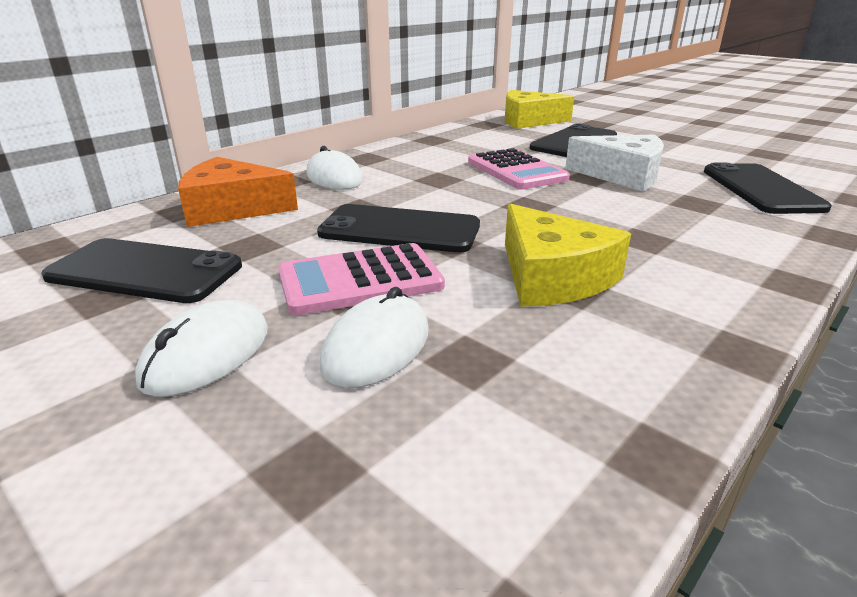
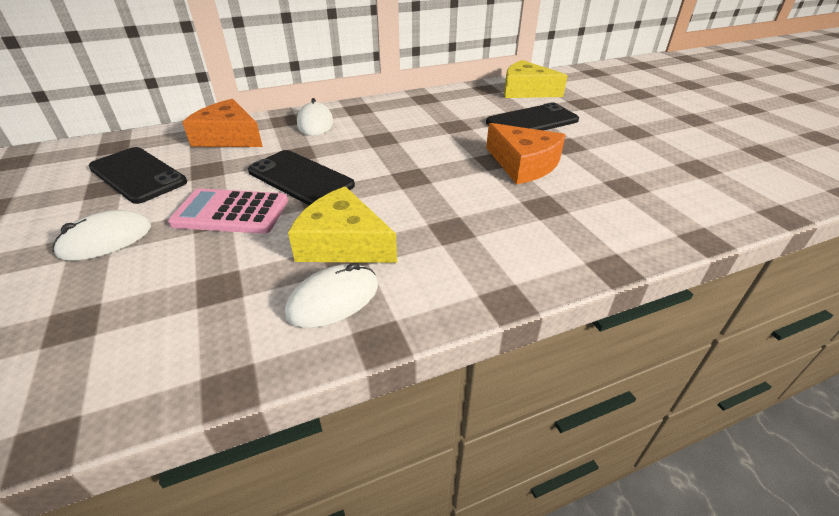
camera: 25 degrees right, 10 degrees up
white mouse [320,287,429,388] -> white mouse moved to [285,263,378,328]
pink calculator [468,148,570,190] -> none
yellow cheese [505,204,631,307] -> yellow cheese turned 120 degrees clockwise [288,186,397,263]
white cheese [565,135,664,191] -> orange cheese [486,123,565,184]
black phone [704,162,832,214] -> none

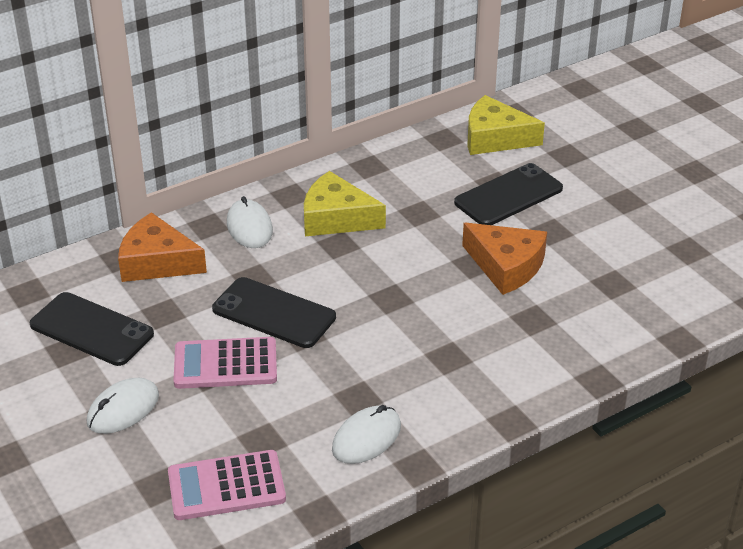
camera: 10 degrees left, 0 degrees up
yellow cheese [288,186,397,263] -> yellow cheese moved to [304,171,386,237]
none -> pink calculator [168,450,286,520]

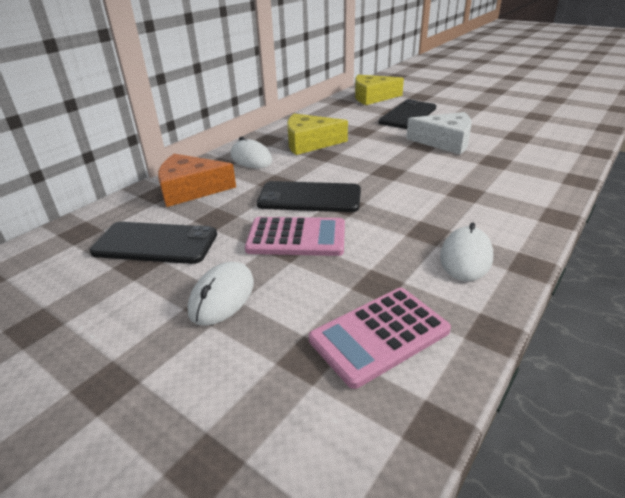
camera: 20 degrees left, 5 degrees down
pink calculator [173,337,277,389] -> pink calculator turned 150 degrees counterclockwise [245,217,345,256]
orange cheese [462,223,547,295] -> white cheese [406,112,472,154]

